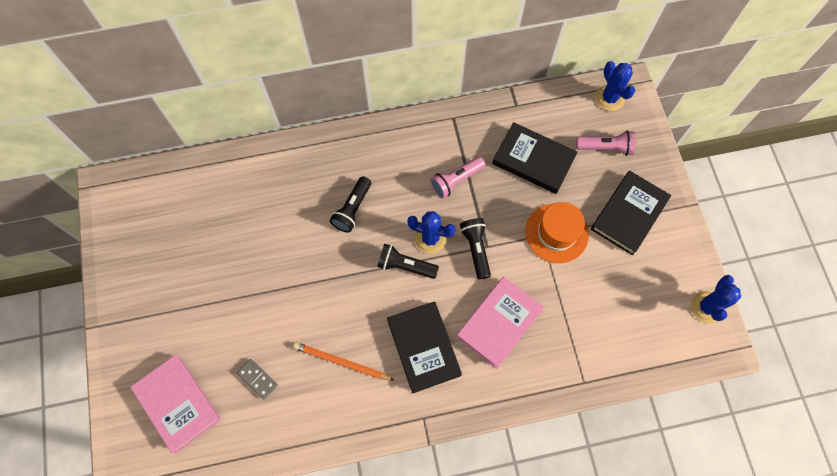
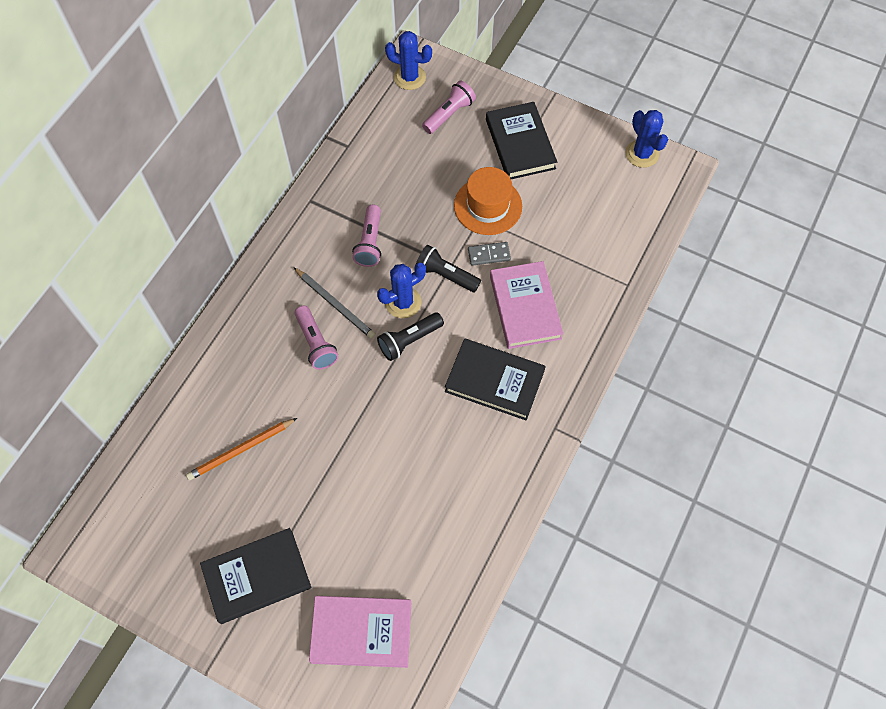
camera: 50 degrees left, 5 degrees down
grey domino [237,359,278,399] -> grey domino moved to [468,242,511,266]
orange pencil [293,342,394,380] -> orange pencil moved to [186,418,297,481]
black flashlight [330,176,371,233] -> pink flashlight [295,306,339,370]
black book [492,122,577,194] -> black book moved to [200,528,311,624]
none -> grey pencil [293,267,375,339]

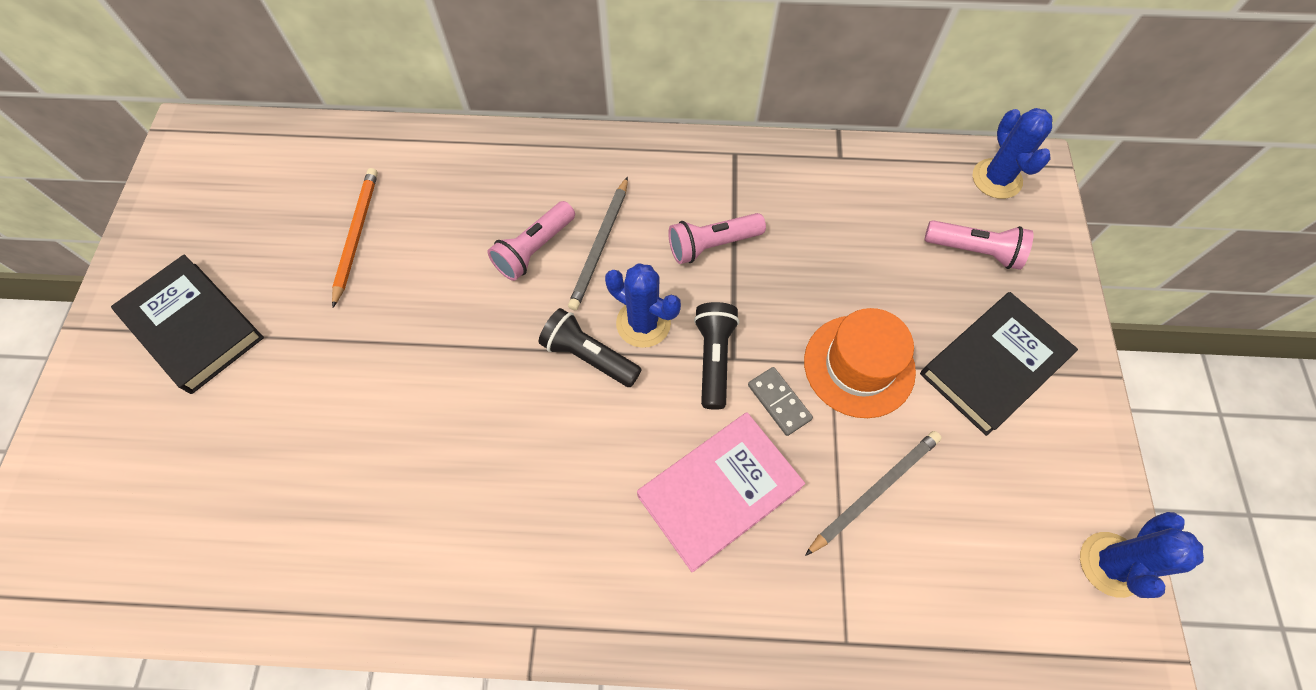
camera: 65 degrees right, 0 degrees up
orange pencil [186,418,297,481] -> orange pencil turned 60 degrees clockwise [332,168,378,307]
pink book [309,596,411,668] -> none
black book [445,339,546,420] -> none
none -> grey pencil [805,431,942,556]

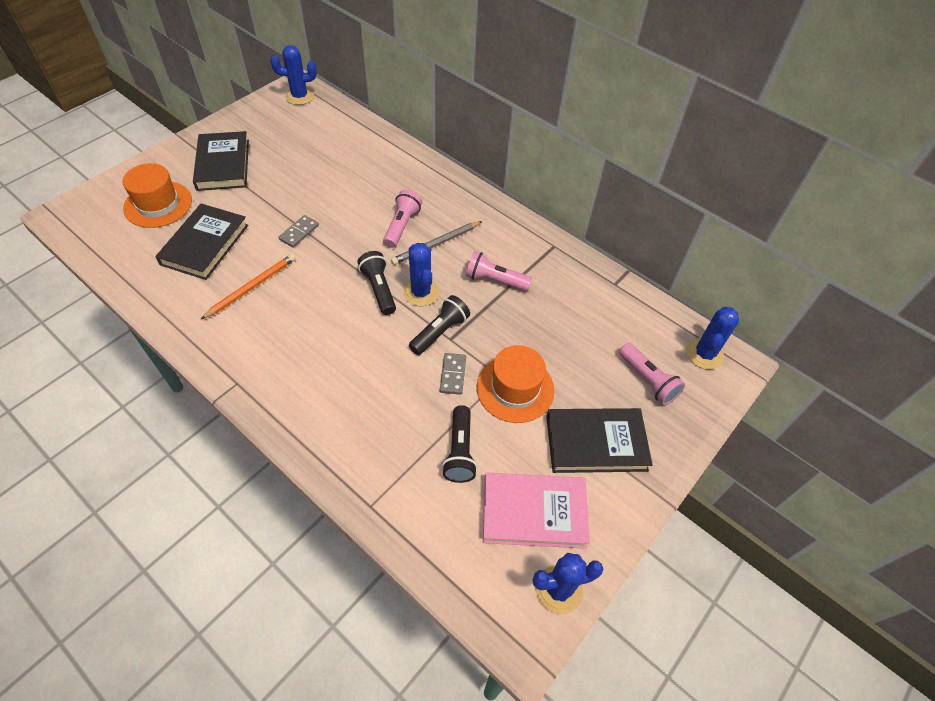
camera: 35 degrees right, 10 degrees down
orange pencil [332,168,378,307] -> orange pencil moved to [200,254,296,320]
pink flashlight [487,201,575,281] -> pink flashlight turned 120 degrees clockwise [383,190,422,248]
pink book [637,412,805,572] -> pink book moved to [483,473,590,549]
grey pencil [805,431,942,556] -> black flashlight [442,405,477,483]
none -> orange hat [123,163,192,228]
none -> black book [155,203,248,280]
none -> blue cactus [270,45,317,105]
none -> grey domino [278,215,319,248]

